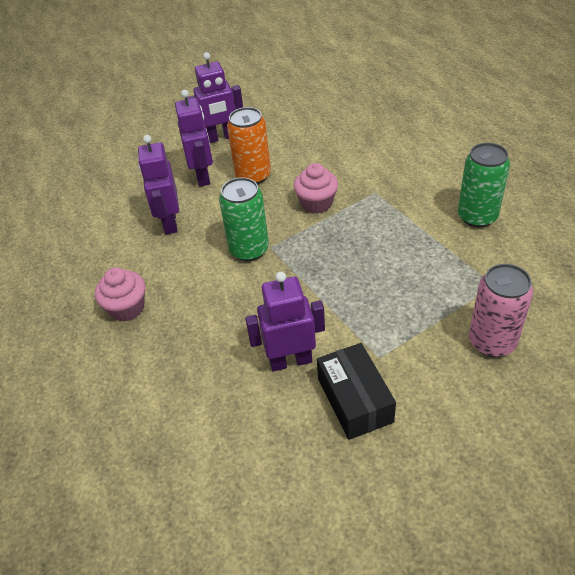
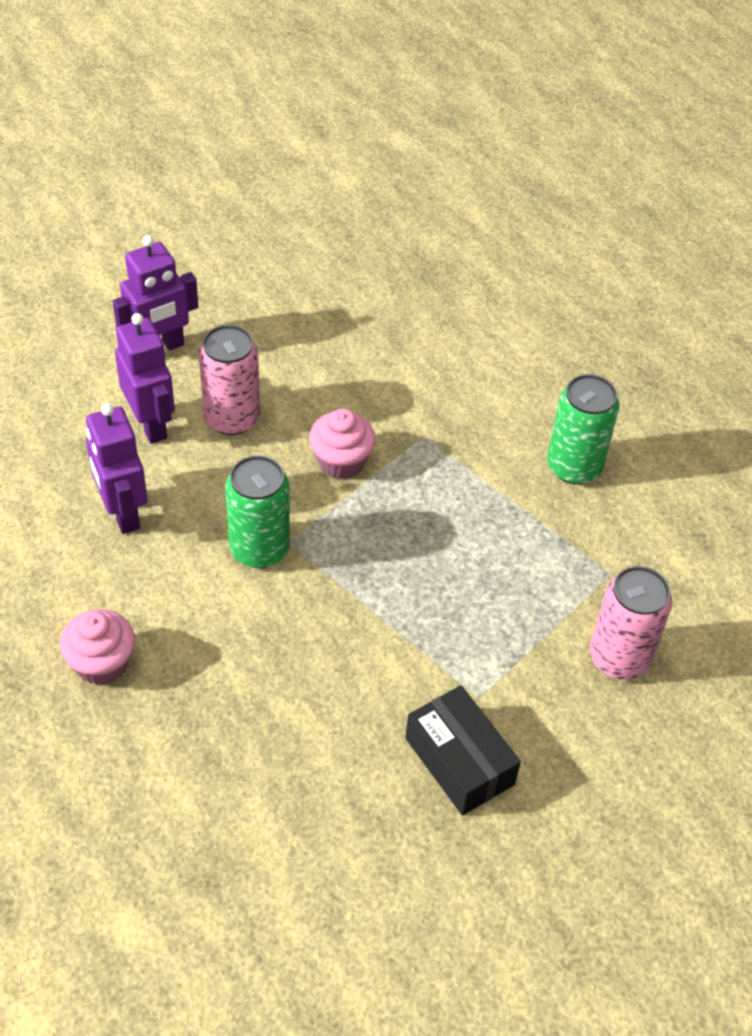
camera: 20 degrees left, 5 degrees up
orange can [227,107,271,184] -> pink can [199,325,260,435]
purple robot [245,272,325,372] -> none

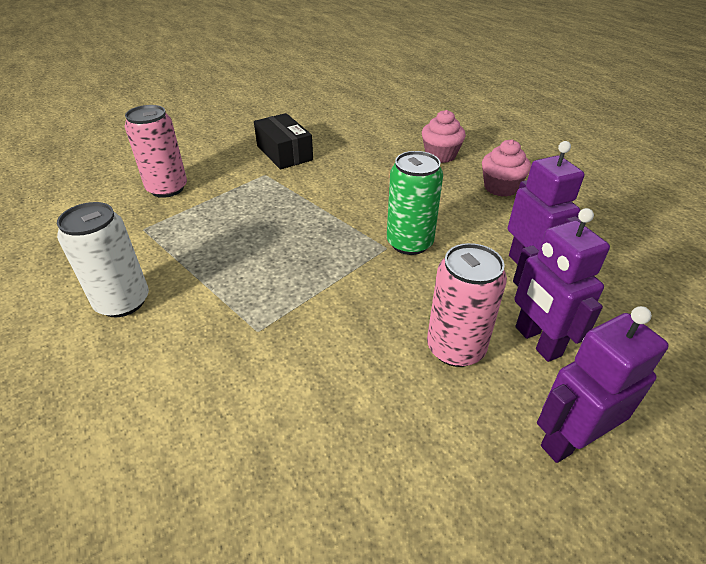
camera: 175 degrees left, 10 degrees down
pink cupcake [309,409,376,479] -> pink cupcake moved to [422,110,466,163]
green can [547,374,619,484] -> white can [57,202,149,317]

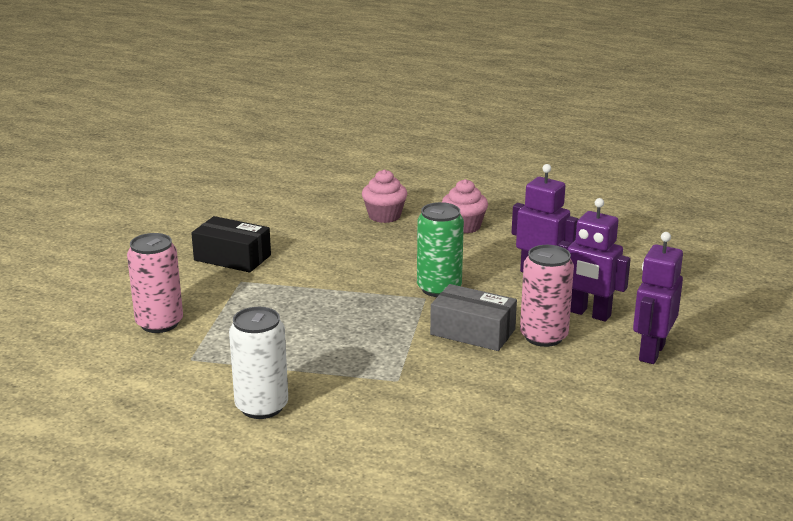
camera: 35 degrees left, 15 degrees down
none -> grey box [430,284,517,351]

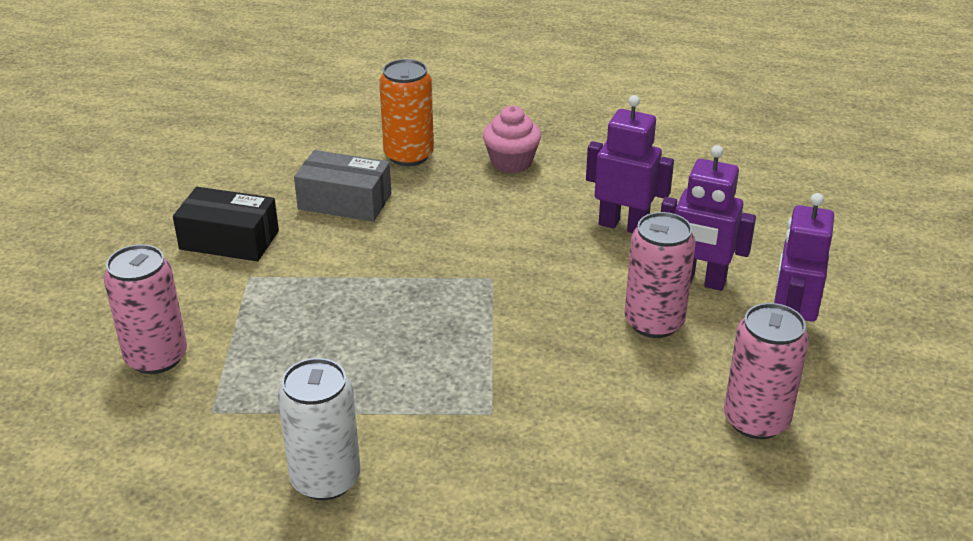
camera: 10 degrees left, 10 degrees up
pink cupcake [362,169,407,223] -> orange can [379,59,434,166]
green can [417,202,464,297] -> none
grey box [430,284,517,351] -> grey box moved to [294,150,391,222]
none -> pink can [724,303,809,439]

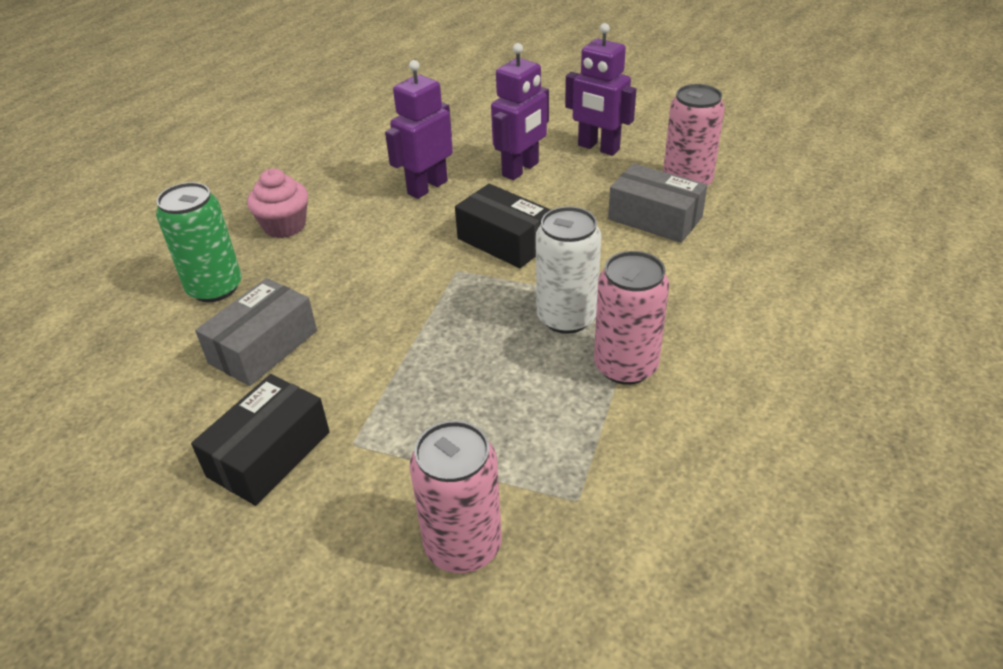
camera: 70 degrees left, 5 degrees up
white can [278,358,361,500] -> white can moved to [536,206,601,334]
orange can [379,59,434,166] -> green can [156,182,242,302]
pink can [624,212,696,338] -> pink can moved to [594,251,669,385]
none -> black box [455,184,551,268]
none -> grey box [608,164,707,243]

